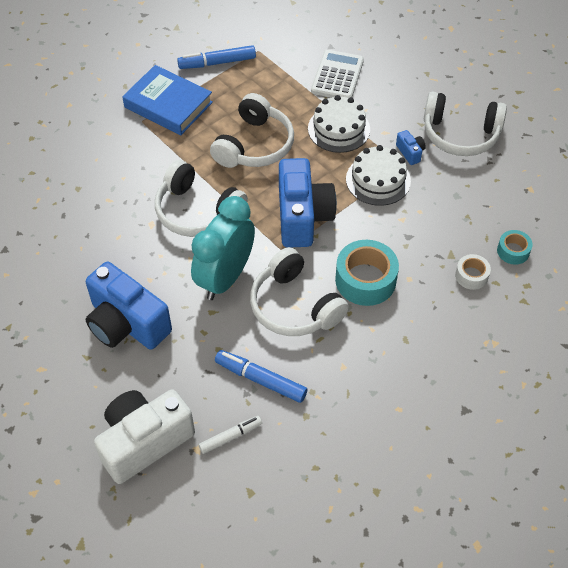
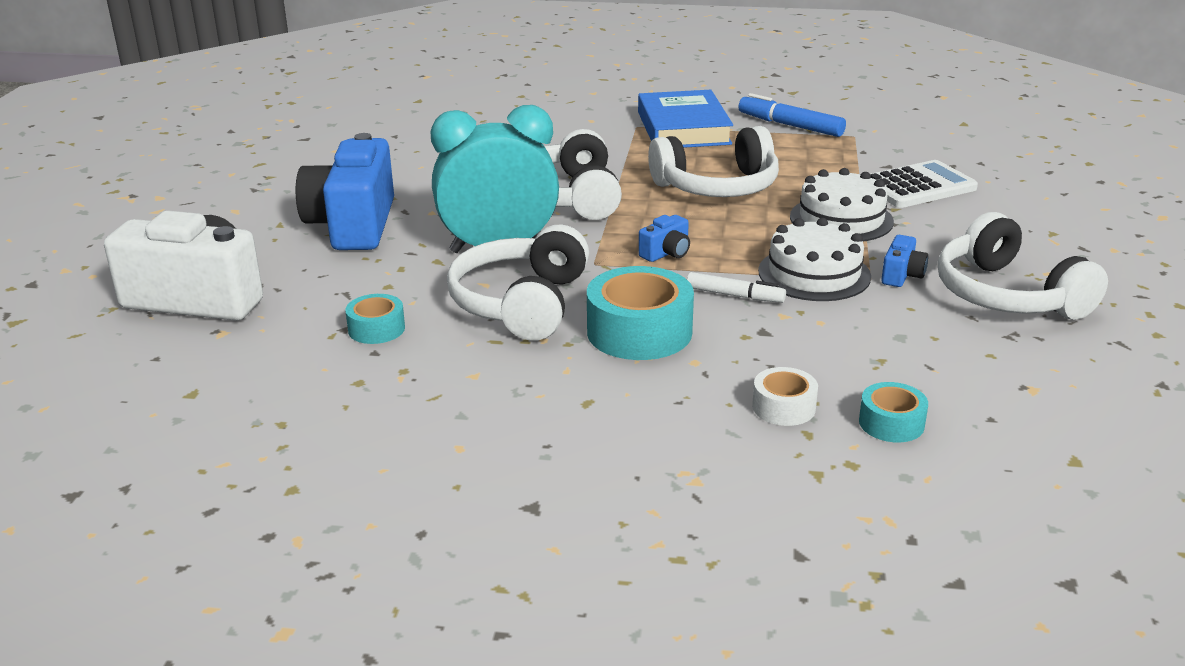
camera: 50 degrees right, 25 degrees down
white marker [199,416,262,454] -> white marker moved to [687,272,786,303]
blue marker [215,350,308,403] -> turquoise tape [345,294,405,344]
blue camera [279,158,337,247] -> blue camera [639,215,690,262], size x0.42

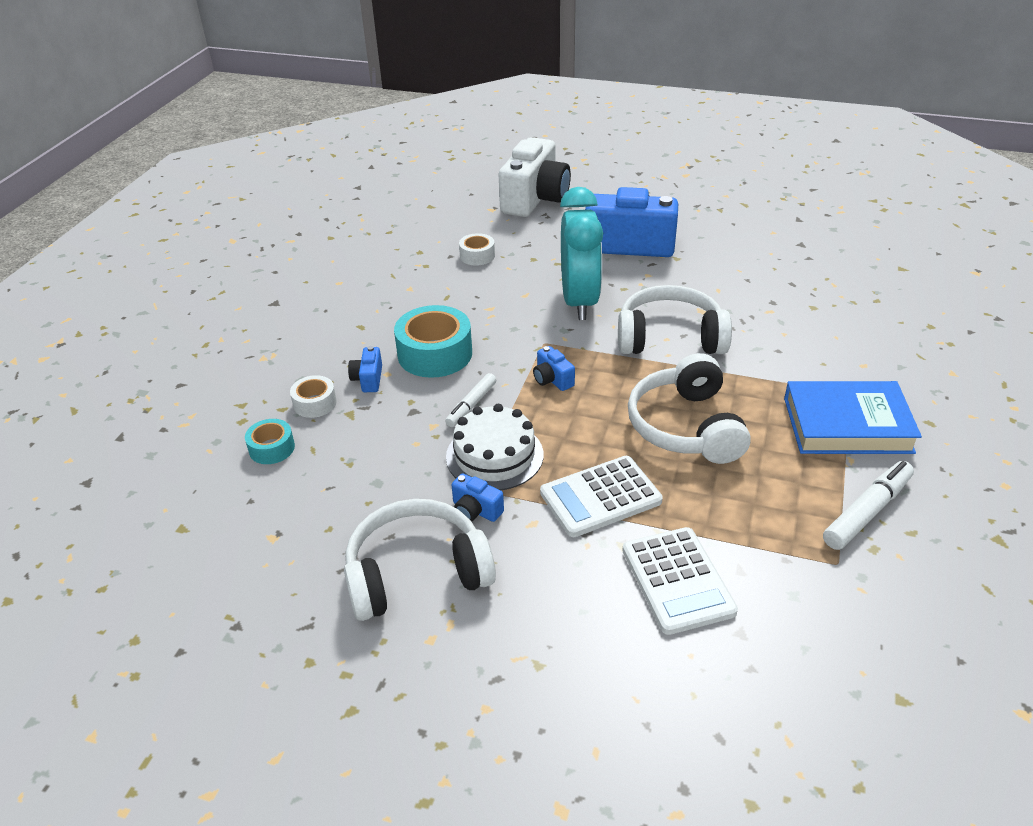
camera: 100 degrees right, 10 degrees up
turquoise tape [345,294,405,344] -> white tape [459,233,495,265]
white headphones [447,225,589,341] -> none
blue marker [738,93,846,137] -> white marker [823,461,914,550]
white cake [790,168,894,241] -> white calculator [540,456,663,537]
none -> blue camera [348,346,382,392]

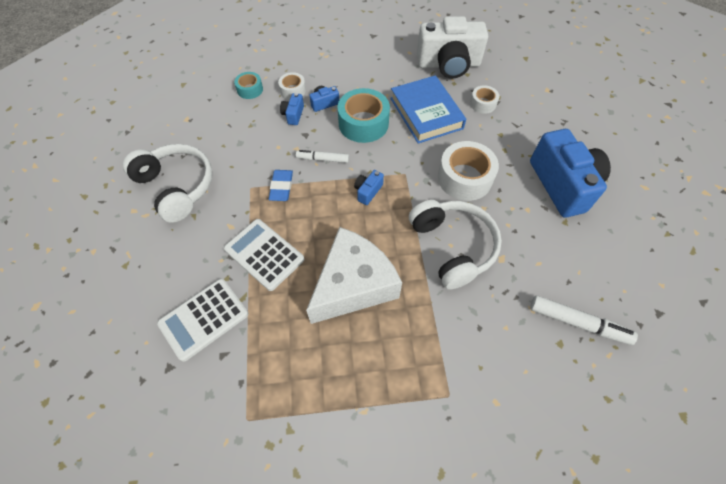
camera: 65 degrees right, 20 degrees up
white cake [446,404,544,490] -> blue eraser [269,170,293,201]
blue camera [452,473,504,522] -> blue camera moved to [280,93,304,125]
white camera [499,137,571,217] -> white camera moved to [417,16,488,78]
turquoise clock [560,187,603,320] -> white tape [438,141,499,201]
white headphones [628,353,751,464] -> white cheese [306,227,402,324]
blue book [784,381,922,454] -> blue book moved to [390,75,466,144]
white marker [823,461,914,550] -> white marker moved to [530,295,638,345]

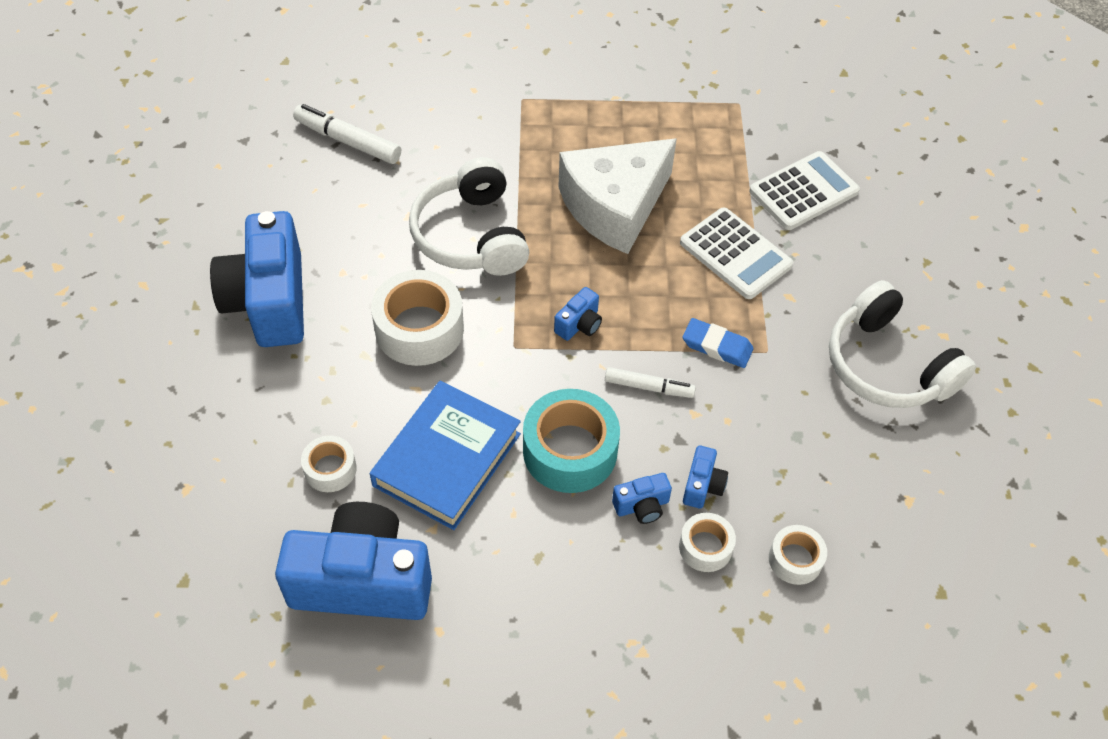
camera: 175 degrees left, 5 degrees down
turquoise tape [234,72,263,99] -> white tape [769,525,827,585]
blue eraser [269,170,293,201] -> blue eraser turned 75 degrees counterclockwise [682,318,754,368]
blue book [390,75,466,144] -> blue book turned 45 degrees clockwise [370,380,521,530]
white camera [417,16,488,78] -> blue camera [275,502,432,620]

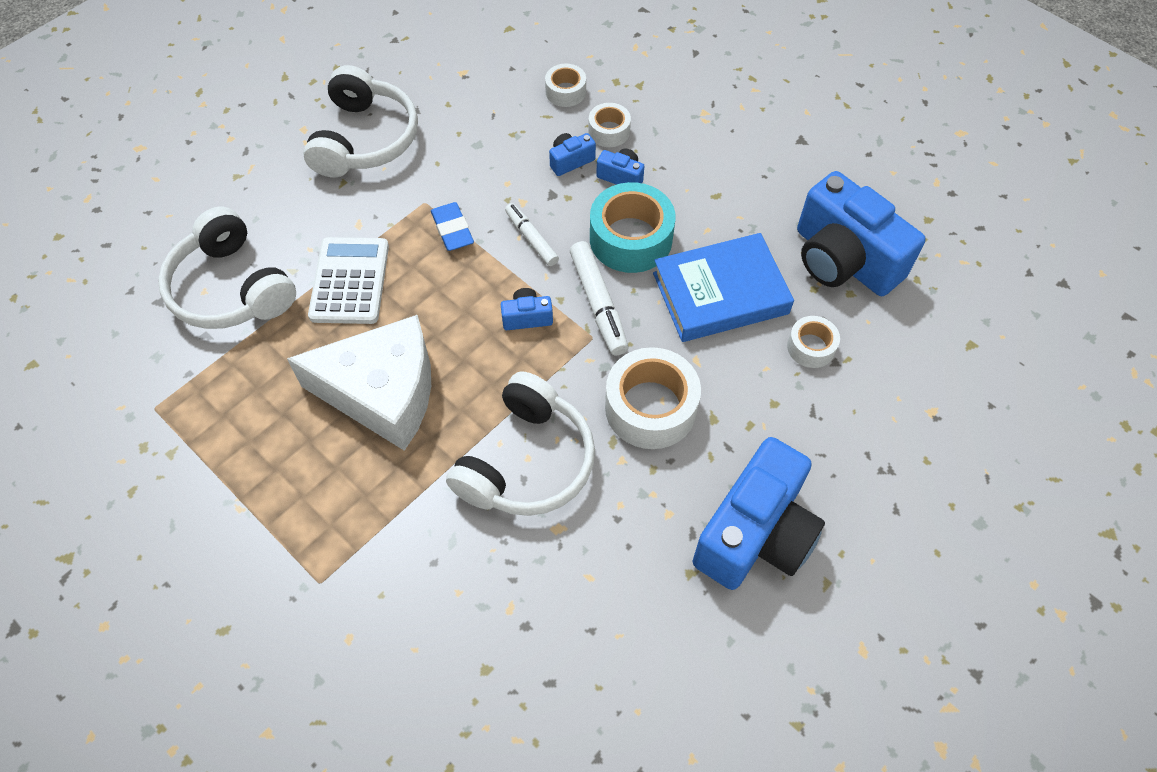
camera: 135 degrees left, 5 degrees up
white marker [293,104,401,164] -> white marker moved to [570,241,629,356]
white calculator [749,151,860,230] -> white headphones [158,207,296,329]

